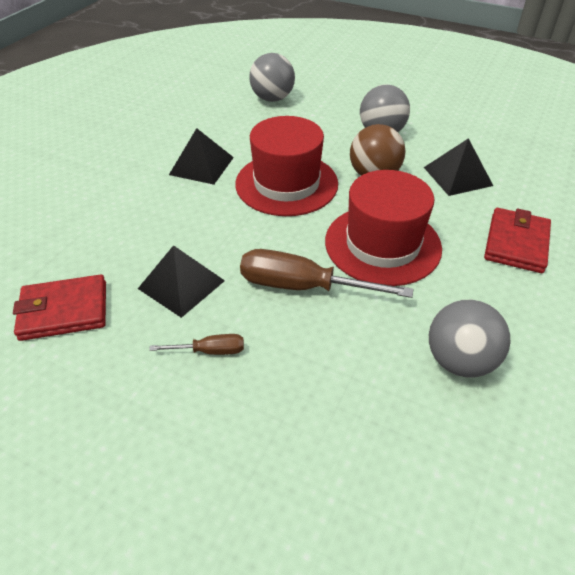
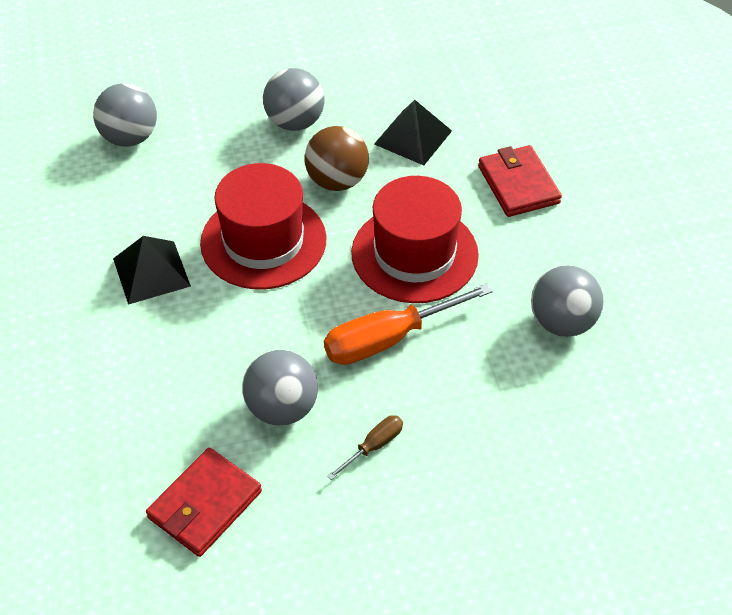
camera: 40 degrees left, 5 degrees up
black pyramid [138,245,225,318] -> grey ball [242,350,318,426]
brown screwdriver [240,249,413,298] -> orange screwdriver [324,283,493,365]

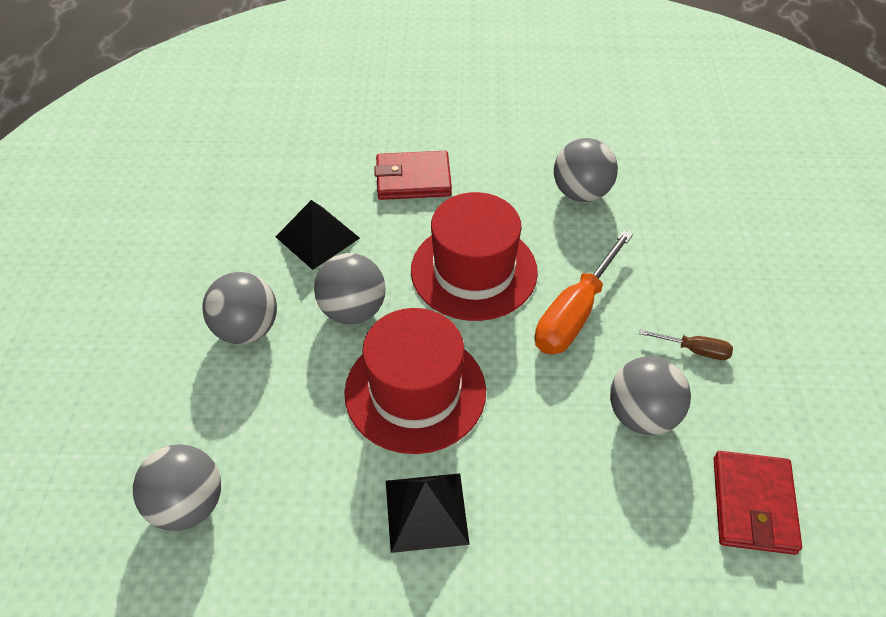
camera: 75 degrees left, 0 degrees up
red wallet [146,448,262,557] -> red wallet turned 45 degrees clockwise [713,451,802,555]
brown ball [304,126,369,191] -> grey ball [314,253,386,324]
orange screwdriver [324,283,493,365] -> orange screwdriver turned 45 degrees clockwise [535,230,633,354]
brown screwdriver [327,415,403,480] -> brown screwdriver turned 135 degrees clockwise [639,329,733,360]

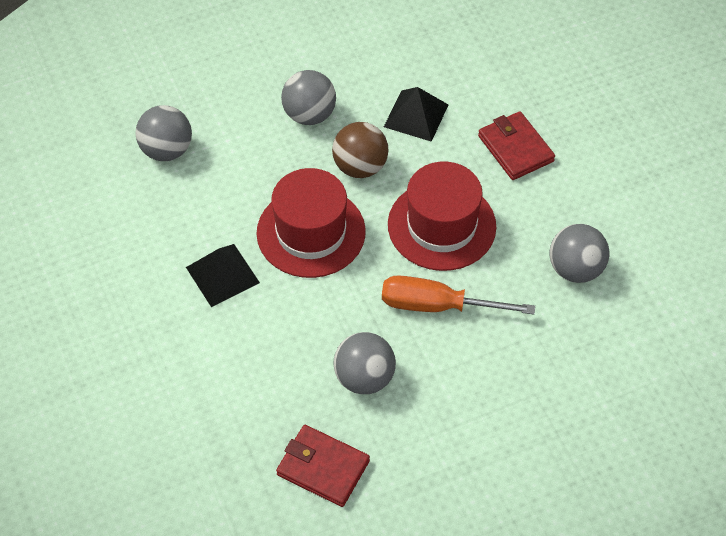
camera: 65 degrees right, 5 degrees up
grey ball [314,253,386,324] -> brown ball [332,122,389,178]
brown screwdriver [639,329,733,360] -> none
red wallet [713,451,802,555] -> red wallet turned 45 degrees clockwise [276,425,370,507]

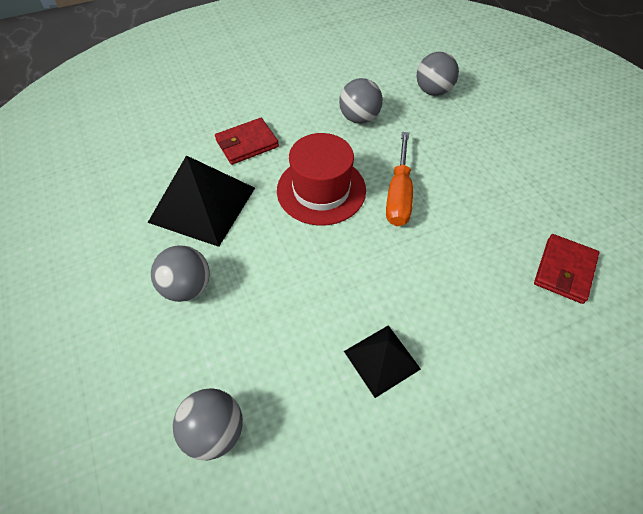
camera: 90 degrees left, 0 degrees up
red hat [256,168,366,278] -> none
brown ball [332,122,389,178] -> none
grey ball [334,332,396,394] -> grey ball moved to [417,52,459,96]
black pyramid [384,87,448,142] -> black pyramid [148,155,255,247], size x1.74

